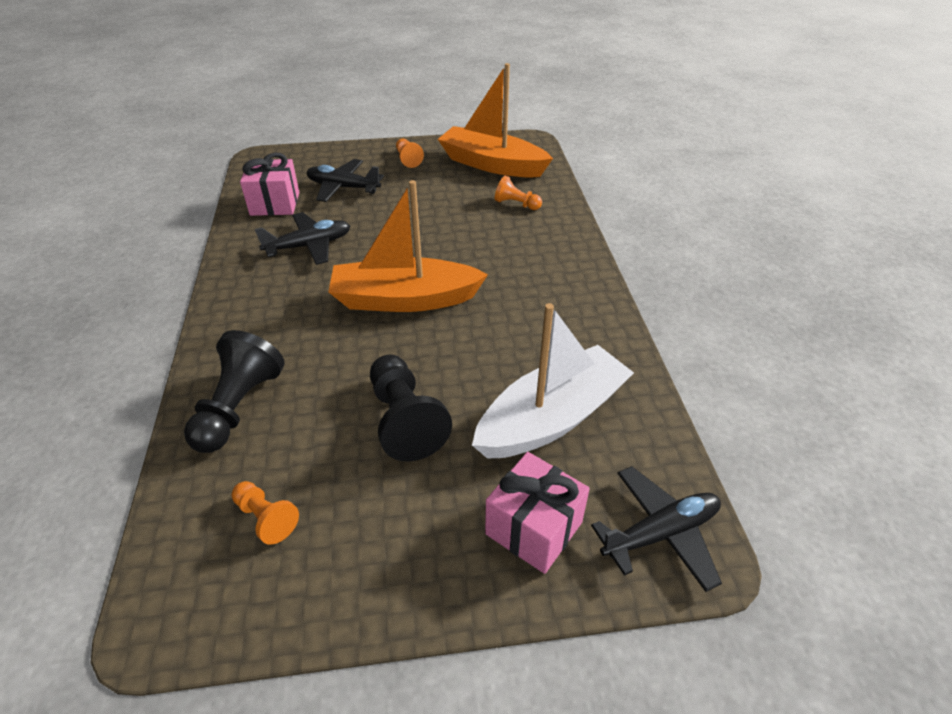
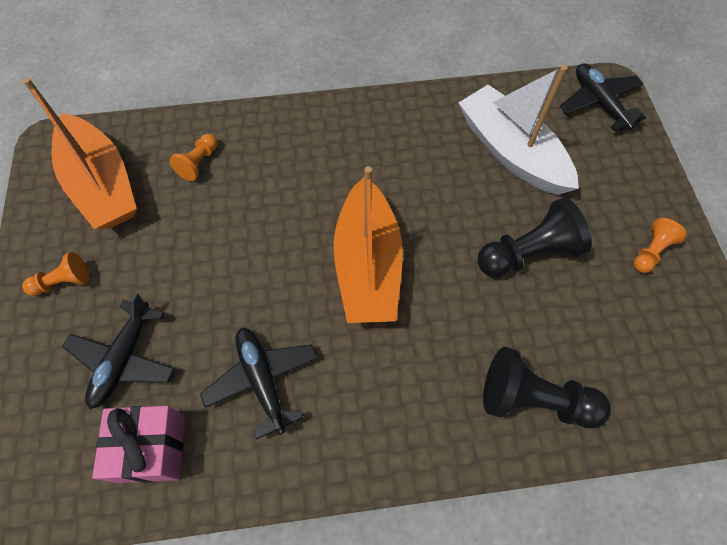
camera: 90 degrees left, 20 degrees up
orange pawn [232,481,299,545] -> orange pawn moved to [633,218,687,273]
orange boat [438,63,553,178] -> orange boat turned 60 degrees counterclockwise [23,78,137,229]
pink gift [485,452,590,574] -> none

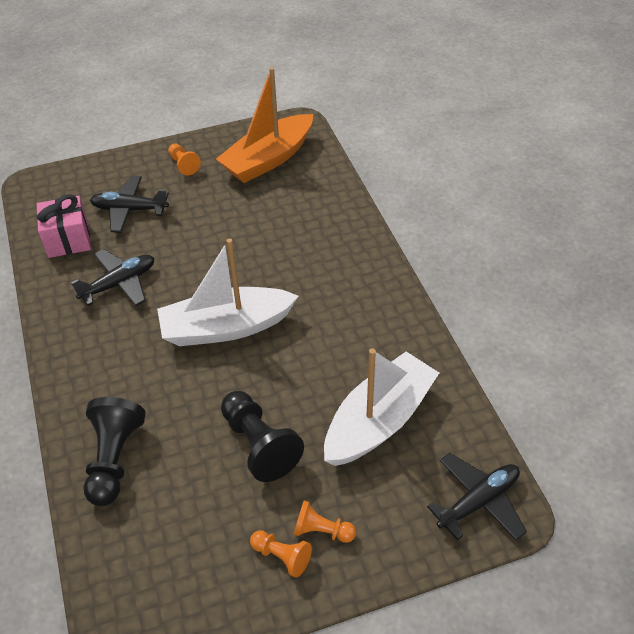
camera: 80 degrees right, 15 degrees down
orange pawn [170,134,218,181] -> orange pawn moved to [294,501,356,543]
orange boat [333,166,403,323] -> white boat [157,238,298,346]

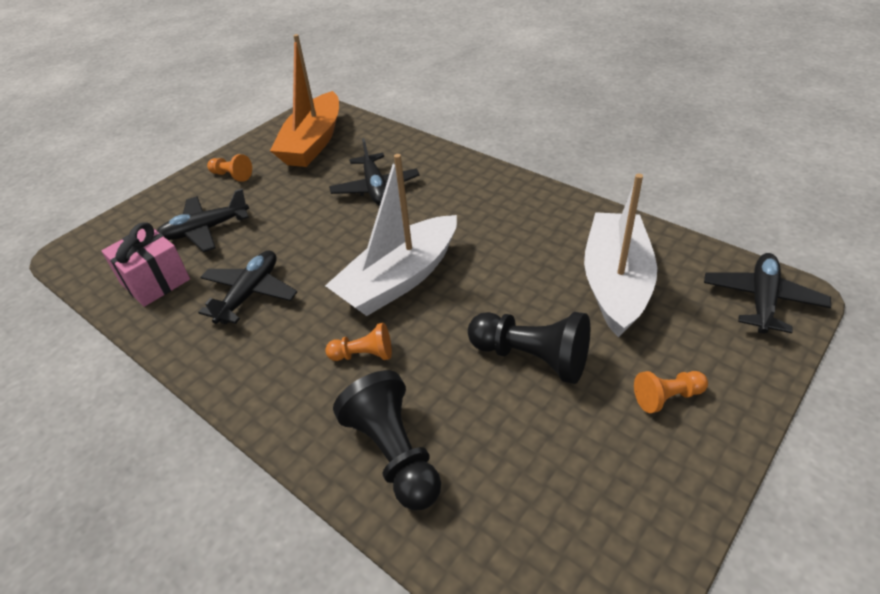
camera: 30 degrees left, 5 degrees down
orange pawn [250,530,312,578] -> orange pawn moved to [325,323,392,361]
none -> black plane [329,138,420,205]

